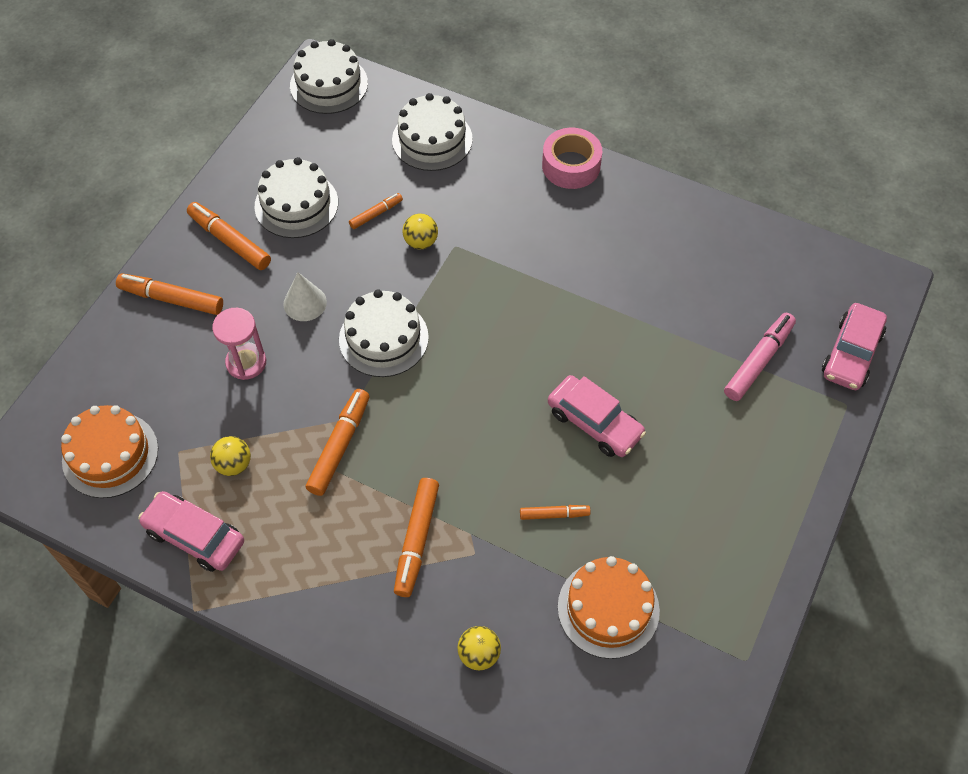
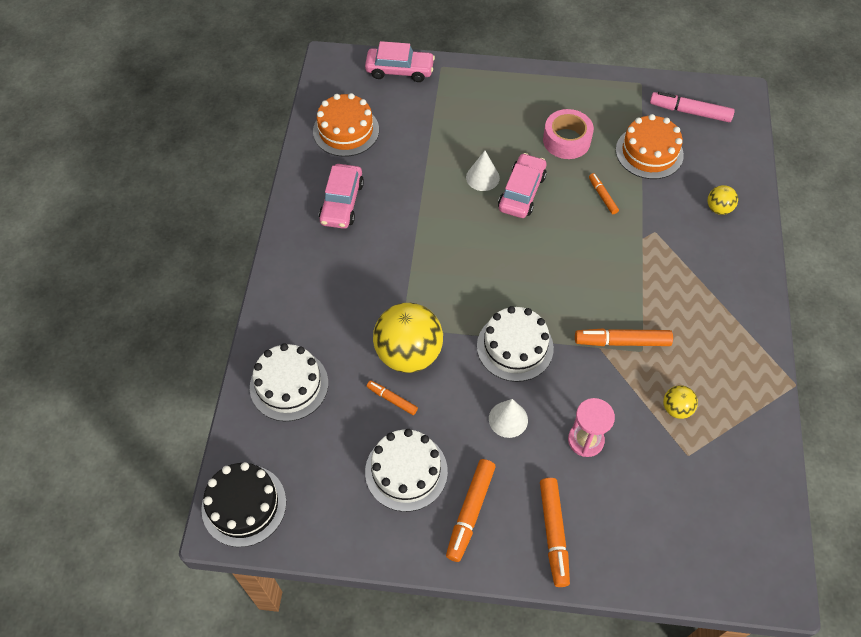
camera: 110 degrees left, 0 degrees up
orange cake [61,405,158,498] -> orange cake moved to [313,93,379,157]
pink car [138,491,244,572] -> pink car moved to [319,164,364,229]
white cake [290,39,368,114] -> black cake [201,462,286,547]
orange marker [394,478,439,597] -> none
yellow ball [402,214,438,249] -> yellow ball [373,303,443,373], size x2.14
pink tape [542,128,602,189] -> pink tape moved to [543,109,594,159]
pink marker [724,313,796,401] -> pink marker moved to [650,92,735,122]
none -> white cone [466,151,500,191]

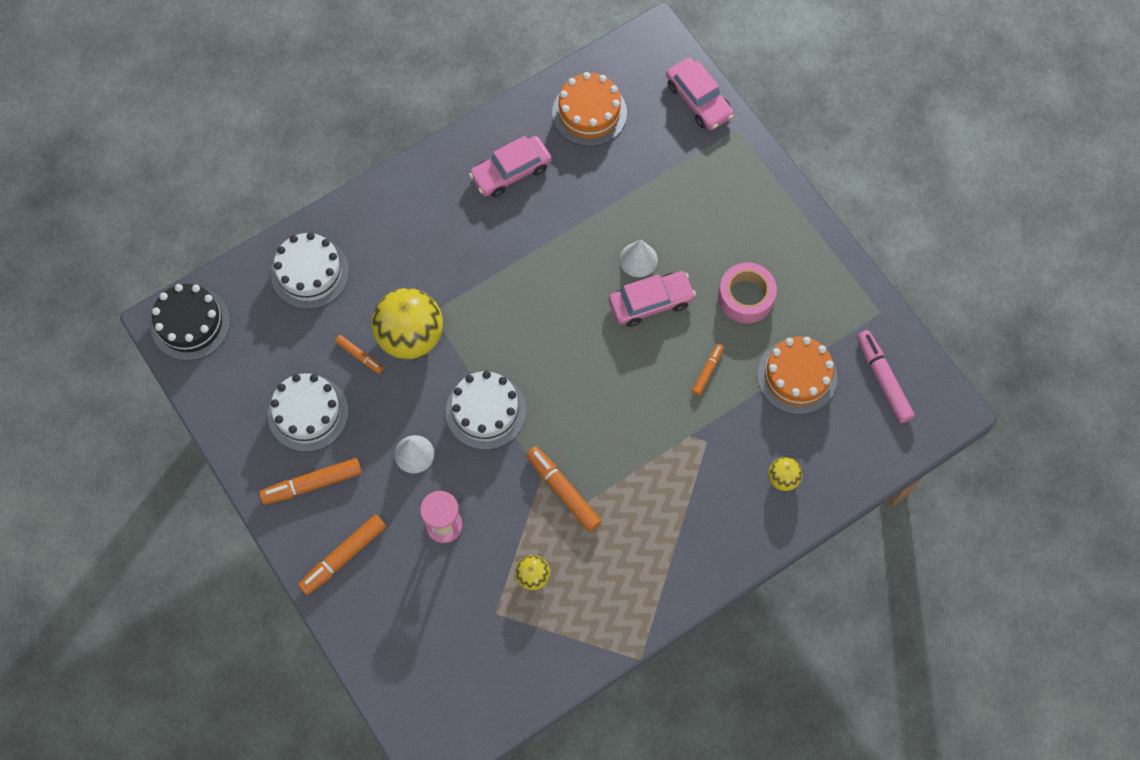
camera: 50 degrees right, 10 degrees up
orange marker [367,380,418,415] -> orange marker turned 135 degrees clockwise [335,335,384,374]

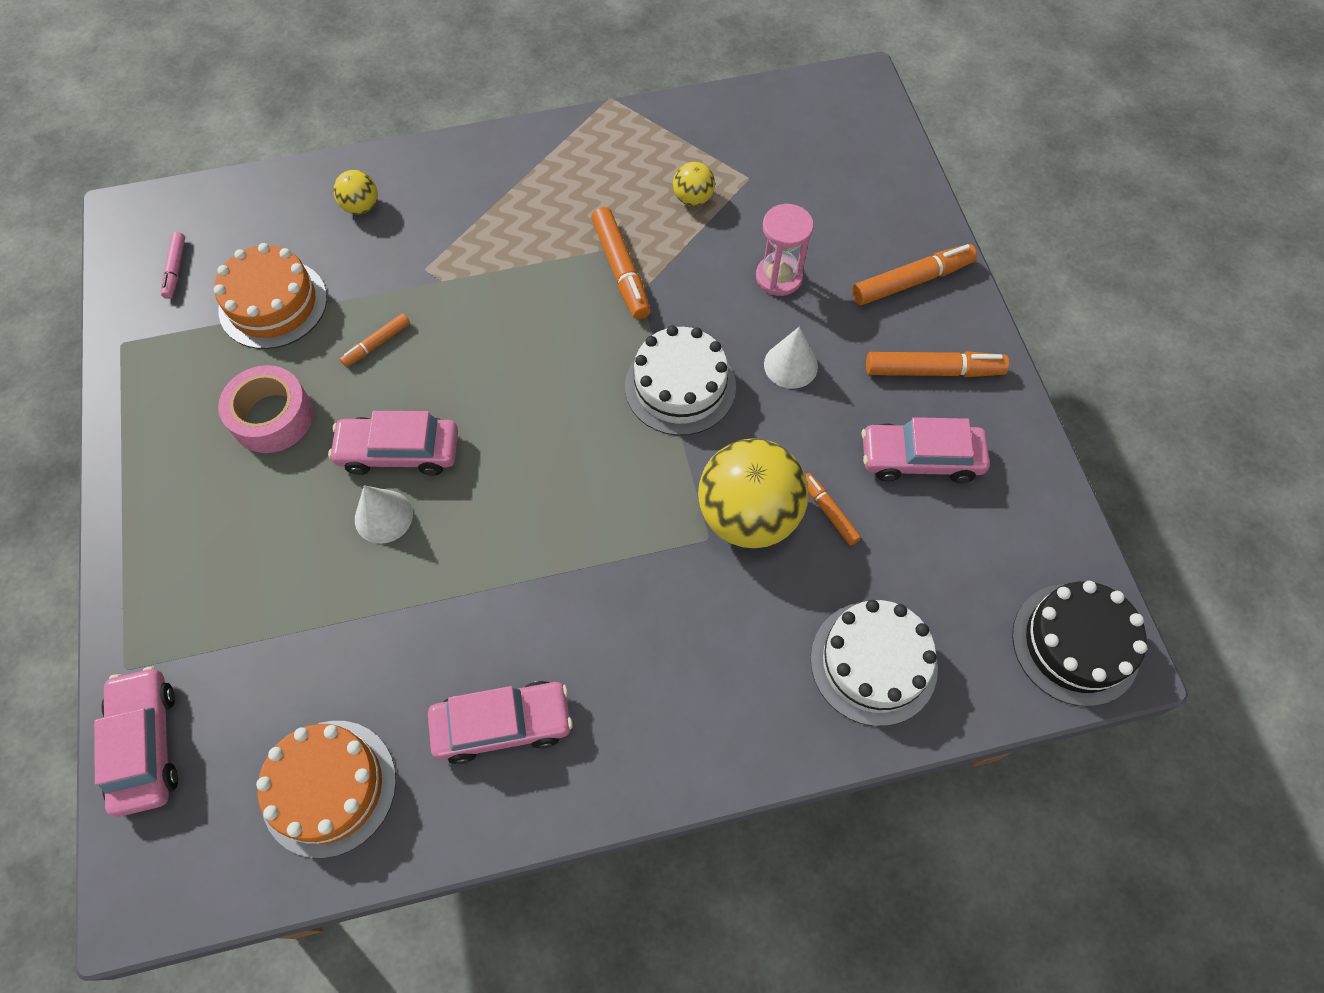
camera: 160 degrees left, 5 degrees down
white cake [268,373,349,452] -> pink car [862,417,990,483]
pink marker [857,330,915,423] -> pink marker [161,232,185,299], size x0.57

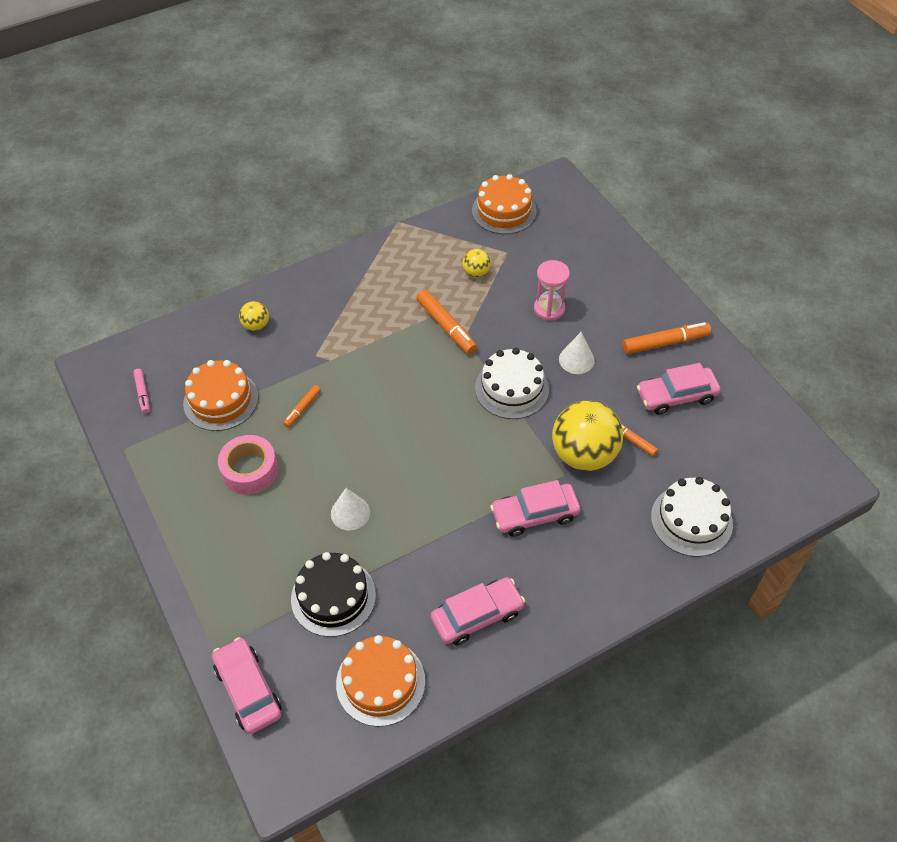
camera: 15 degrees left, 10 degrees down
pink car [328,411,458,476] -> pink car moved to [490,480,580,537]
orange marker [852,244,977,305] -> none
black cake [1012,581,1147,706] -> black cake moved to [291,552,376,637]
none -> orange cake [472,174,537,234]

